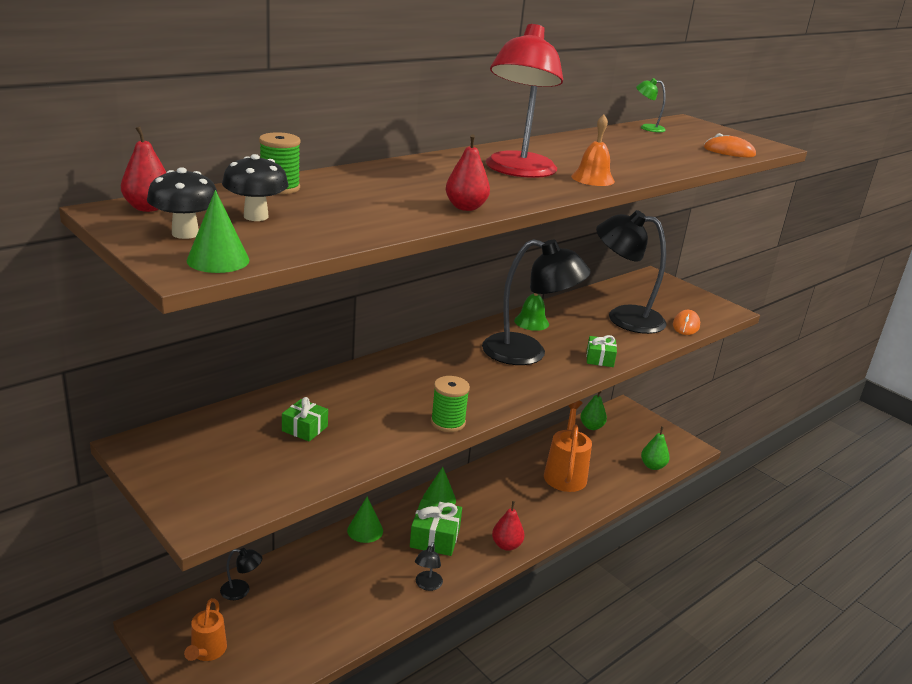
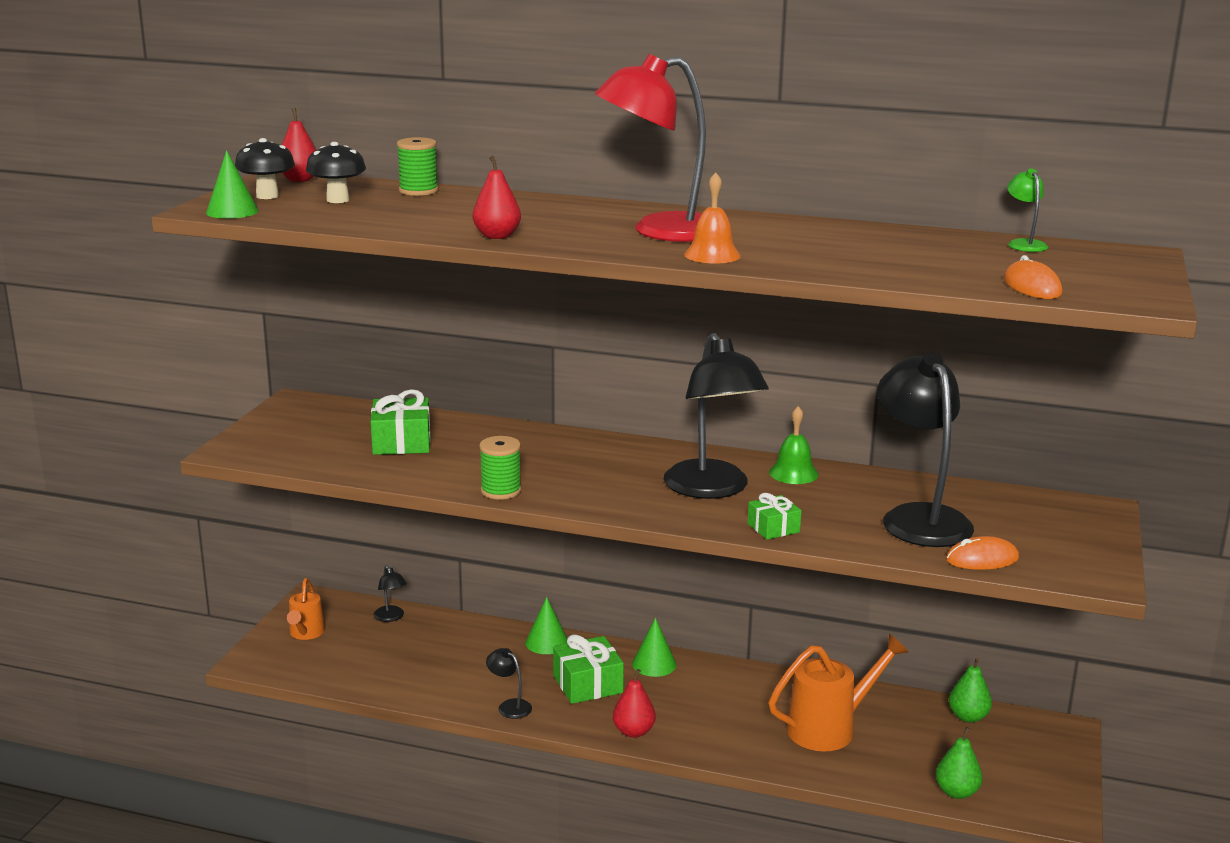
camera: 60 degrees right, 5 degrees down
orange watering can [184,598,227,661] -> orange watering can turned 60 degrees counterclockwise [287,578,325,640]
green gift [282,397,328,442] -> green gift [371,389,431,455], size x1.64
black lamp [415,542,443,591] -> black lamp turned 60 degrees clockwise [486,648,532,719]

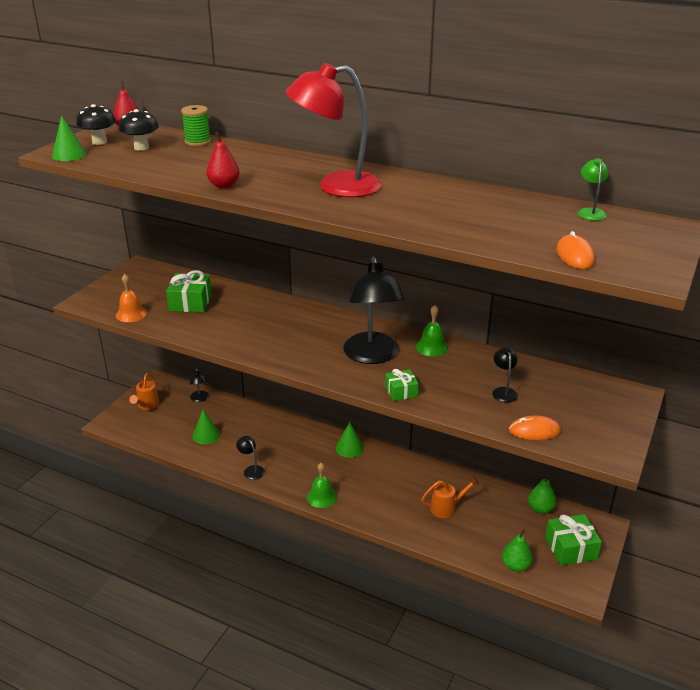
camera: 10 degrees right, 10 degrees up
green spool [479,436,521,500] -> none
green cone [525,597,567,654] -> green cone moved to [192,409,220,444]
green gift [553,634,624,704] -> green gift moved to [545,514,602,566]
red pear [613,669,656,738] -> green bell [307,463,337,508]
orange bell [684,172,741,264] -> orange bell moved to [116,274,147,322]
orange watering can [769,634,909,751] -> orange watering can [421,476,479,518], size x0.59
black lamp [877,353,974,547] -> black lamp [492,347,518,403], size x0.42

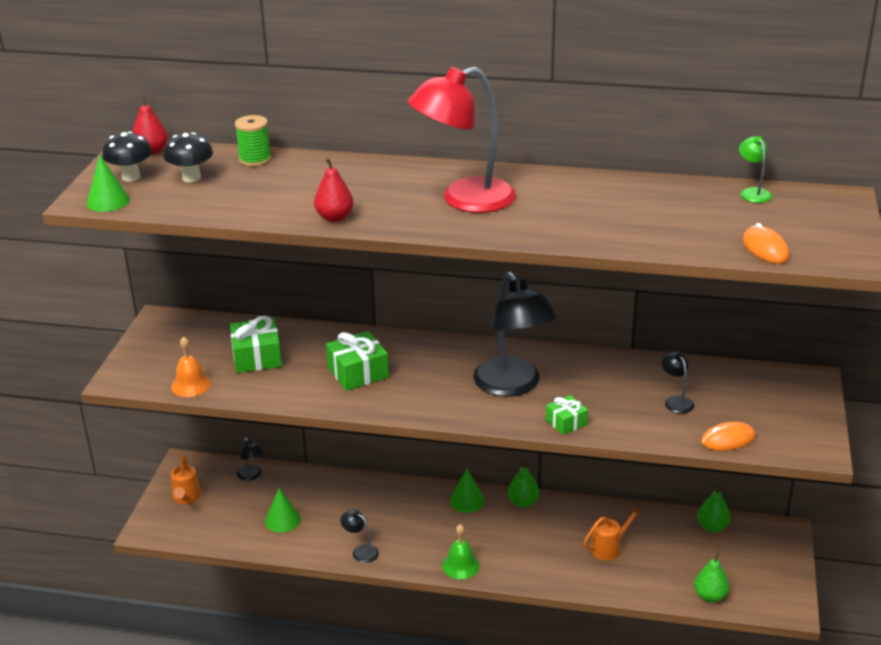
camera: 15 degrees left, 0 degrees up
green bell [416,305,448,356] -> none
green gift [545,514,602,566] -> green gift moved to [326,331,389,391]
none -> green pear [508,460,539,507]

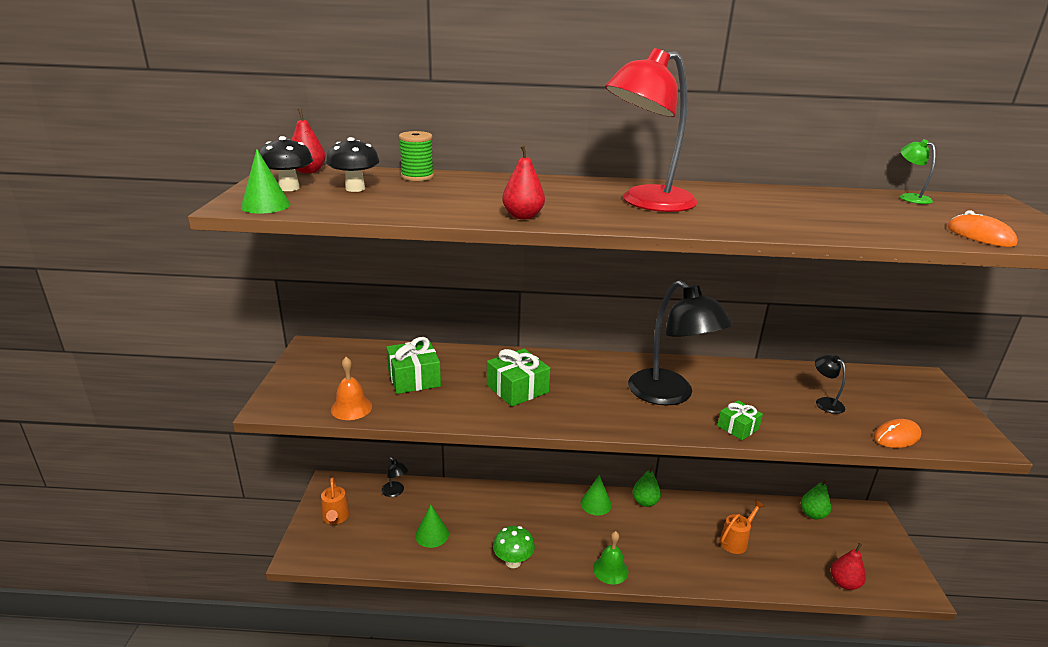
camera: 10 degrees left, 5 degrees down
black lamp [340,510,379,563] -> green mushroom [493,526,535,568]
green pear [694,552,729,602] -> red pear [831,543,866,590]

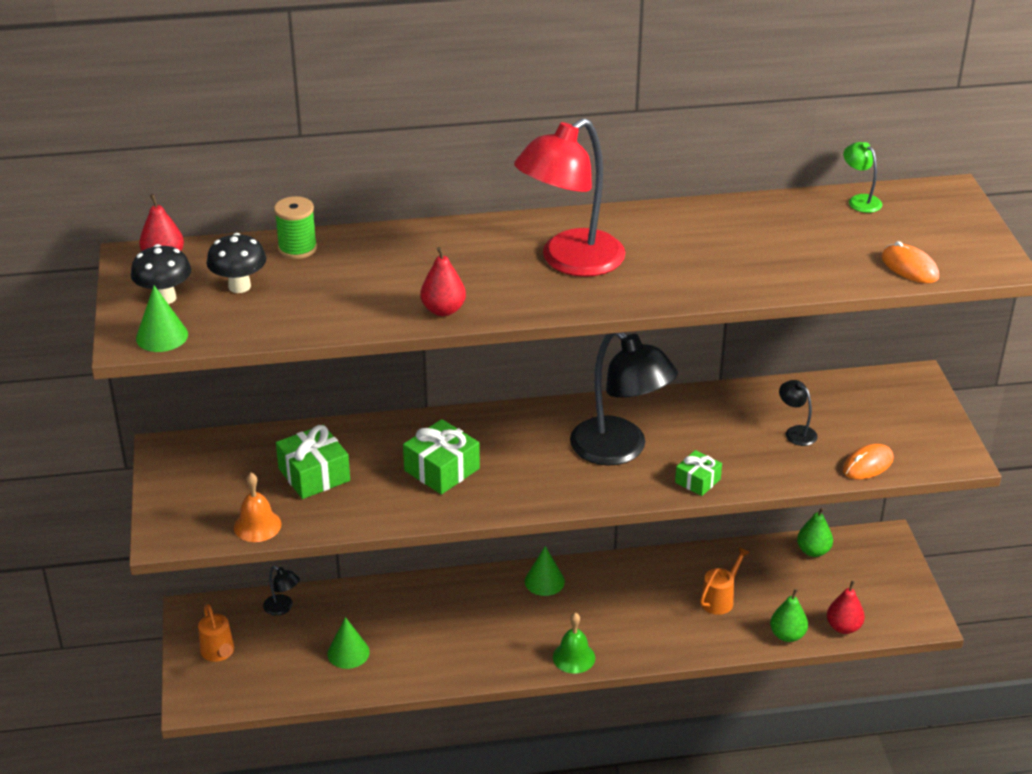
camera: 10 degrees left, 10 degrees up
green mushroom [493,526,535,568] -> none
green pear [632,465,661,507] -> green pear moved to [770,589,808,642]

